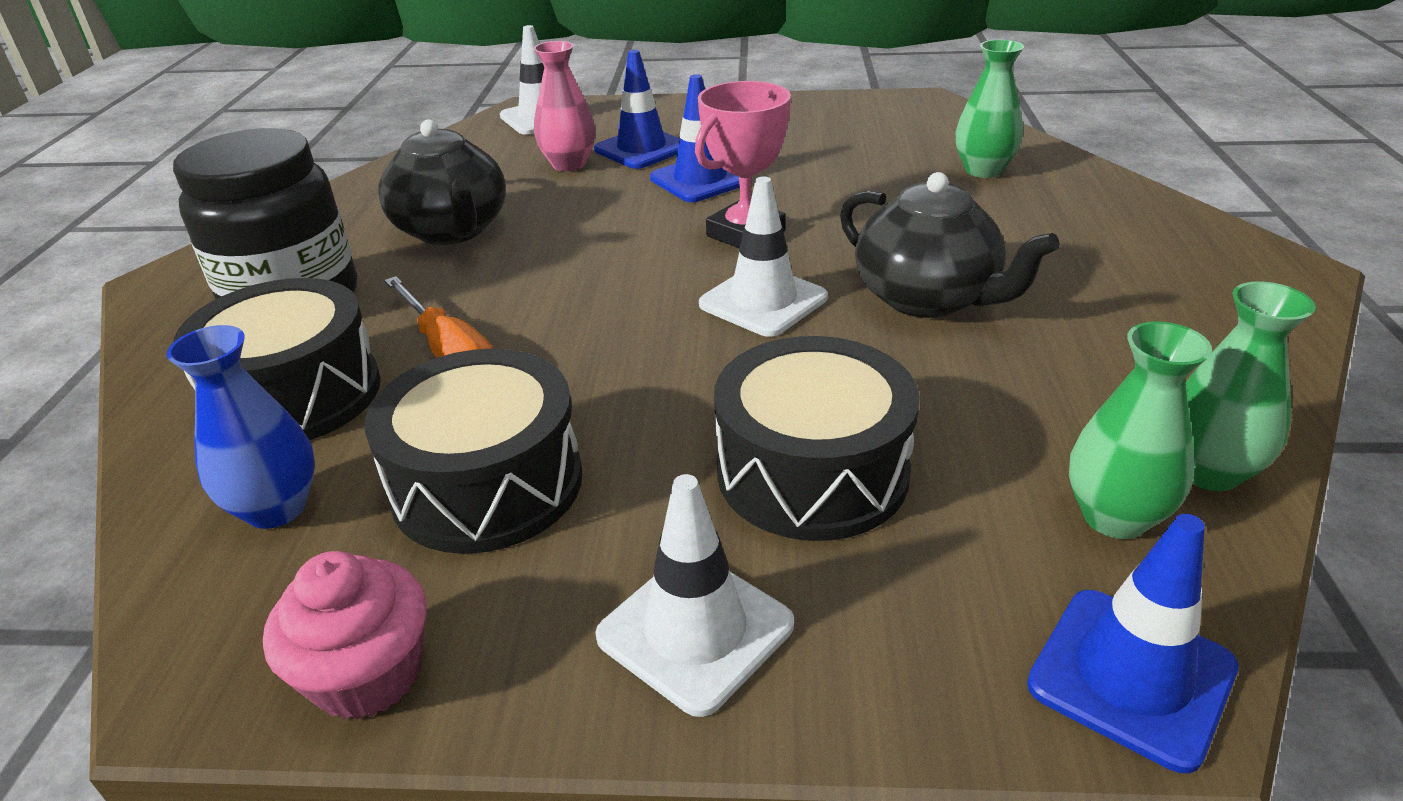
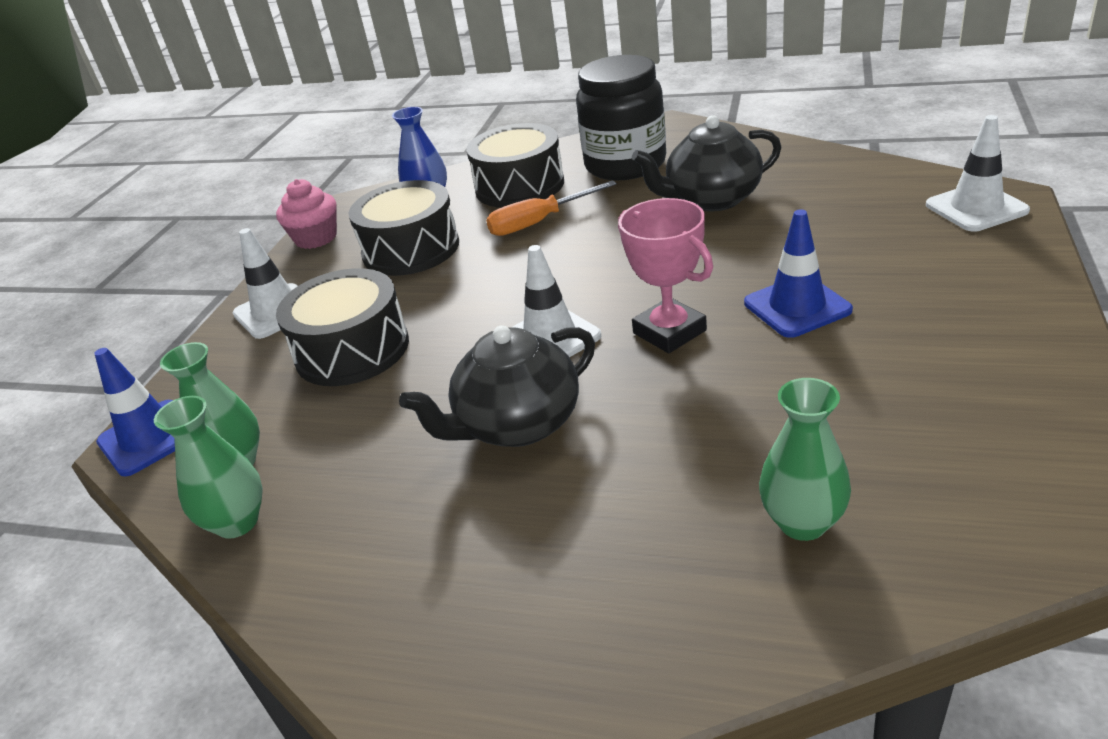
camera: 105 degrees right, 0 degrees up
pink vase [534,41,595,171] -> none
blue traffic cone [594,50,680,169] -> none

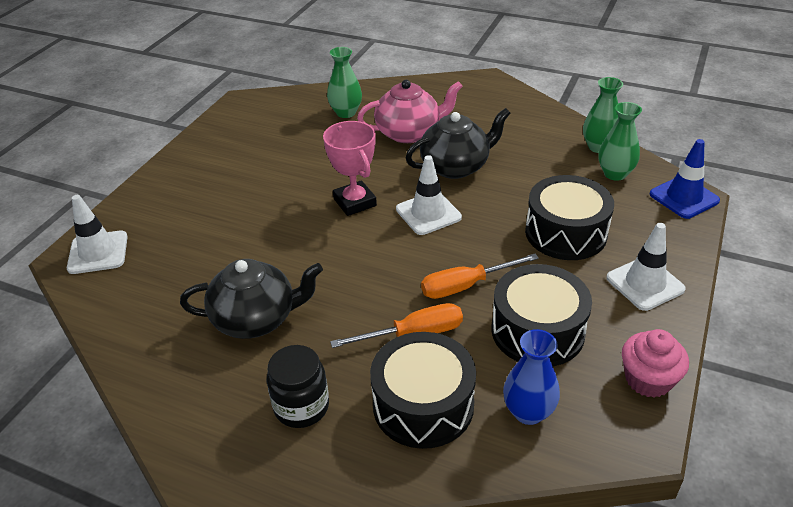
camera: 175 degrees left, 5 degrees up
black jar [576,55,666,181] -> black jar [267,345,329,428], size x0.60
blue traffic cone [744,209,853,338] -> none
none -> pink teapot [357,80,463,143]
none -> orange screwdriver [421,254,539,299]

